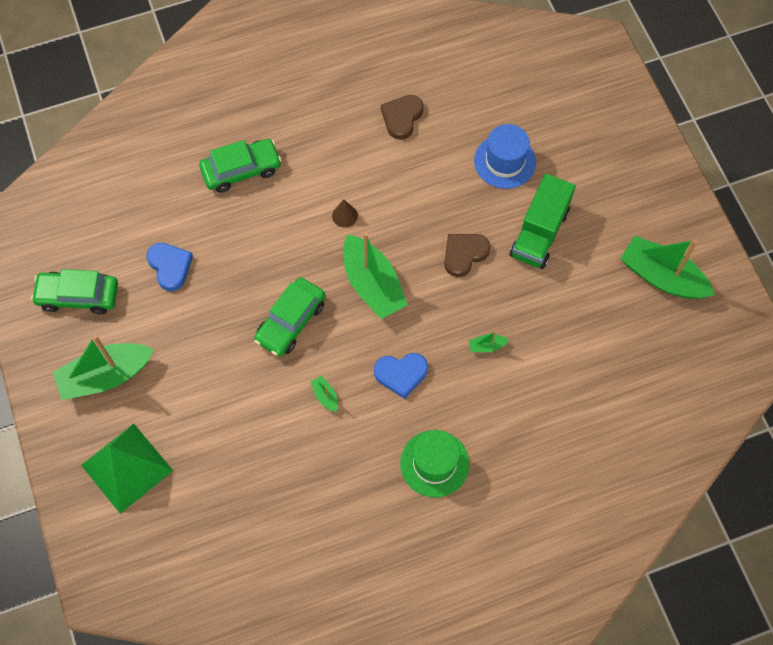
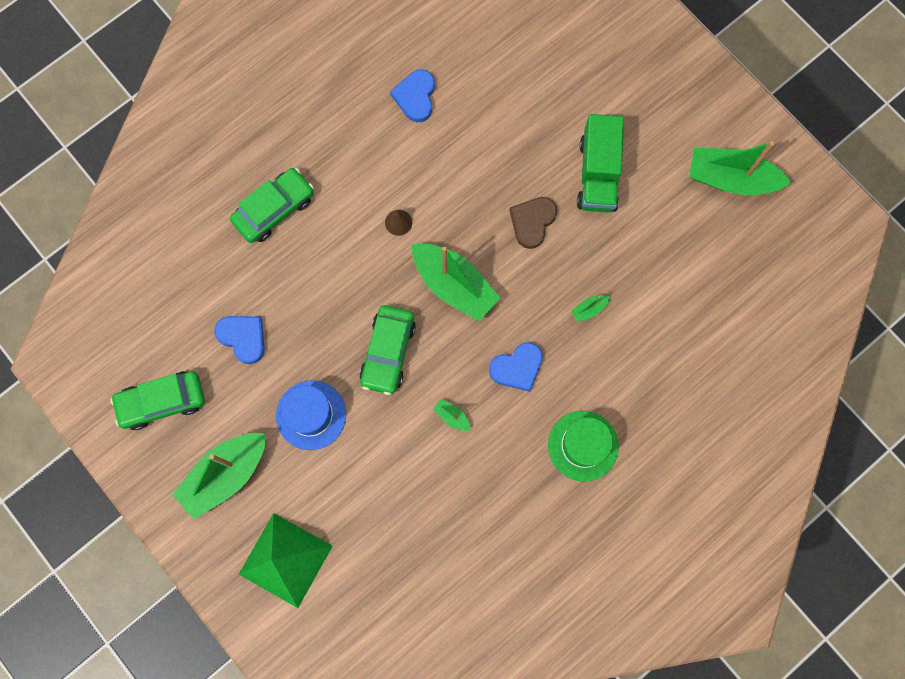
camera: 20 degrees left, 10 degrees up
brown heart [381,95,424,140] -> blue heart [390,70,435,122]
blue hat [474,124,536,189] -> blue hat moved to [276,380,346,450]

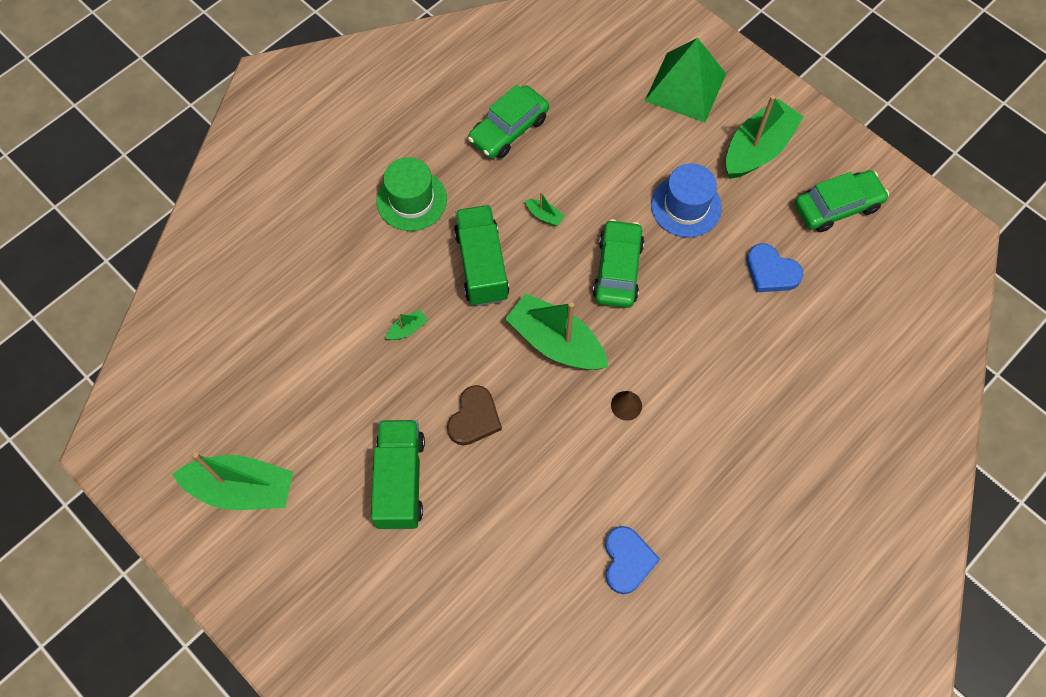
camera: 175 degrees right, 10 degrees down
green car [230,168,314,243] -> green car moved to [468,85,549,158]
blue heart [489,342,543,392] -> green truck [454,205,509,306]

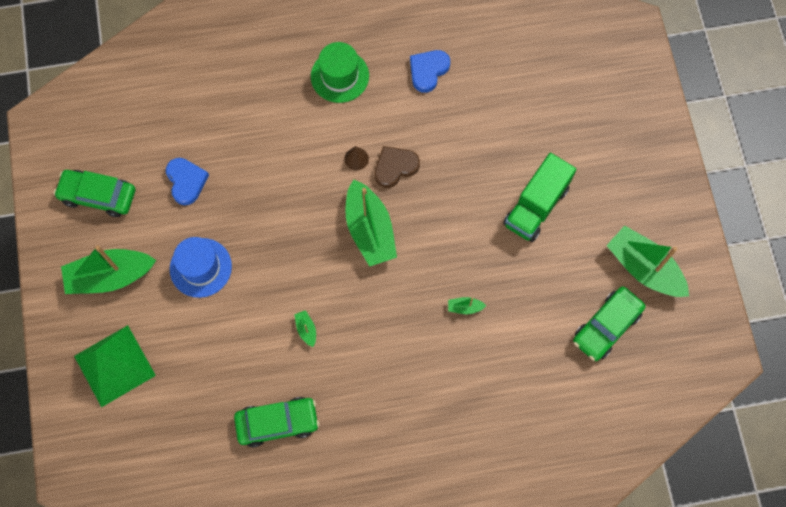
camera: 145 degrees left, 5 degrees up
green hat [376,157,447,231] -> green hat moved to [311,42,369,103]
brown heart [447,385,502,446] -> brown heart moved to [374,146,420,188]
green truck [454,205,509,306] -> none
green car [593,219,644,308] -> green car moved to [573,286,645,361]

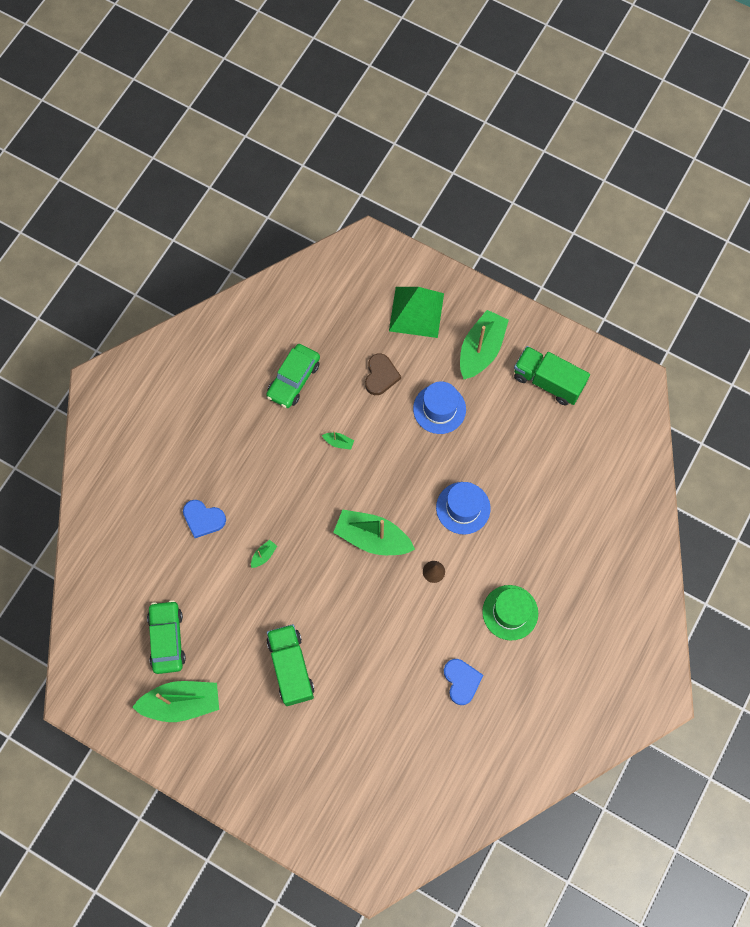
camera: 130 degrees right, 0 degrees up
green car [54,170,135,217] -> green truck [514,346,590,406]
blue heart [166,158,209,205] -> blue heart moved to [183,500,226,538]
brown heart [374,146,420,188] -> brown heart moved to [365,353,401,395]
none -> blue hat [436,482,491,535]

